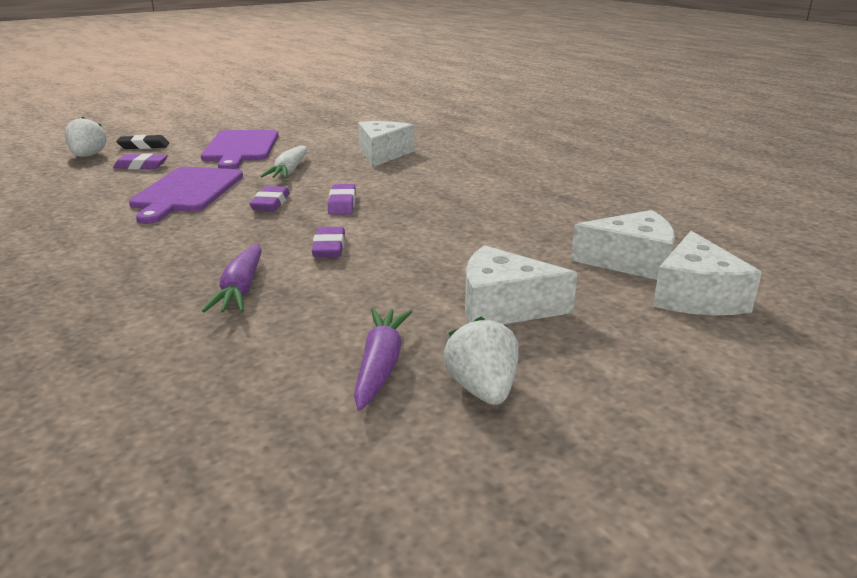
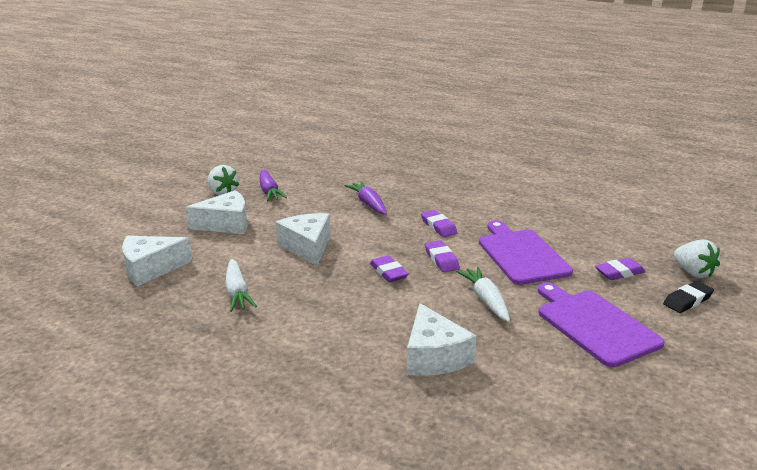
camera: 155 degrees right, 0 degrees up
purple eraser [312,227,345,257] -> purple eraser moved to [421,210,457,237]
white cheese [653,231,762,315] -> white cheese moved to [276,213,330,266]
none -> white carrot [225,259,257,312]

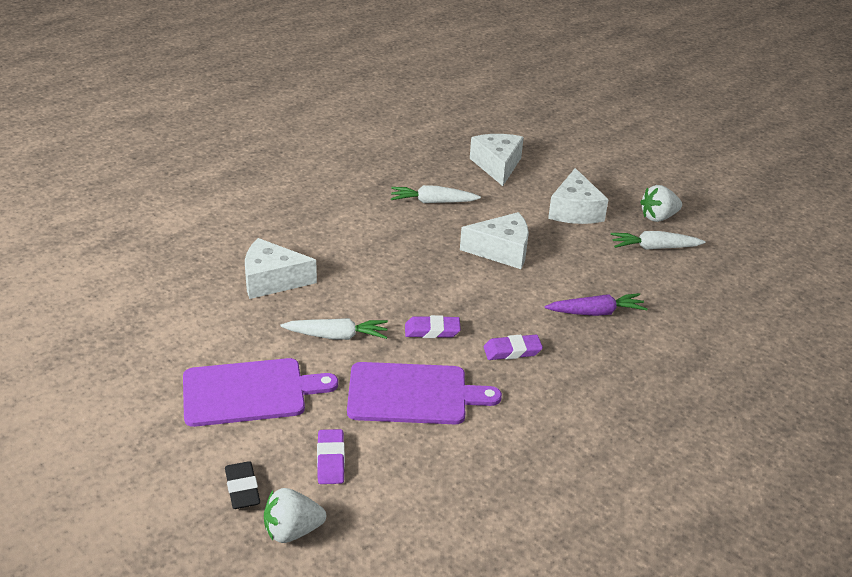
camera: 105 degrees right, 10 degrees up
purple carrot [260,169,287,201] -> white carrot [611,231,706,250]
purple eraser [370,255,409,282] -> none

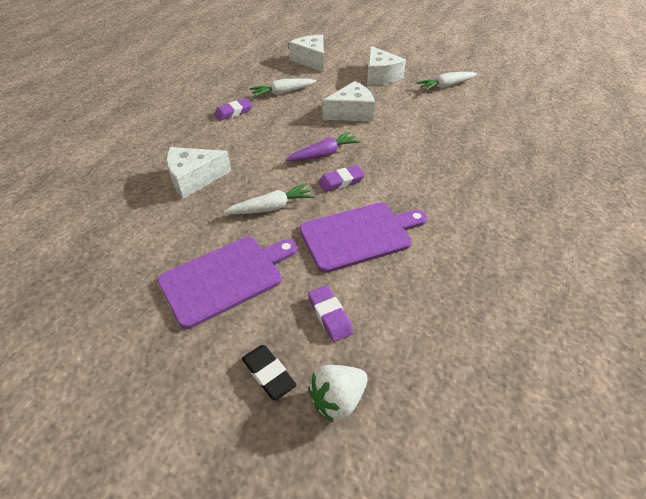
camera: 20 degrees left, 10 degrees up
purple eraser [484,335,543,360] -> purple eraser moved to [214,99,253,121]
purple carrot [545,293,648,316] -> purple carrot moved to [285,132,361,161]
white strawberry [640,185,682,222] -> none

